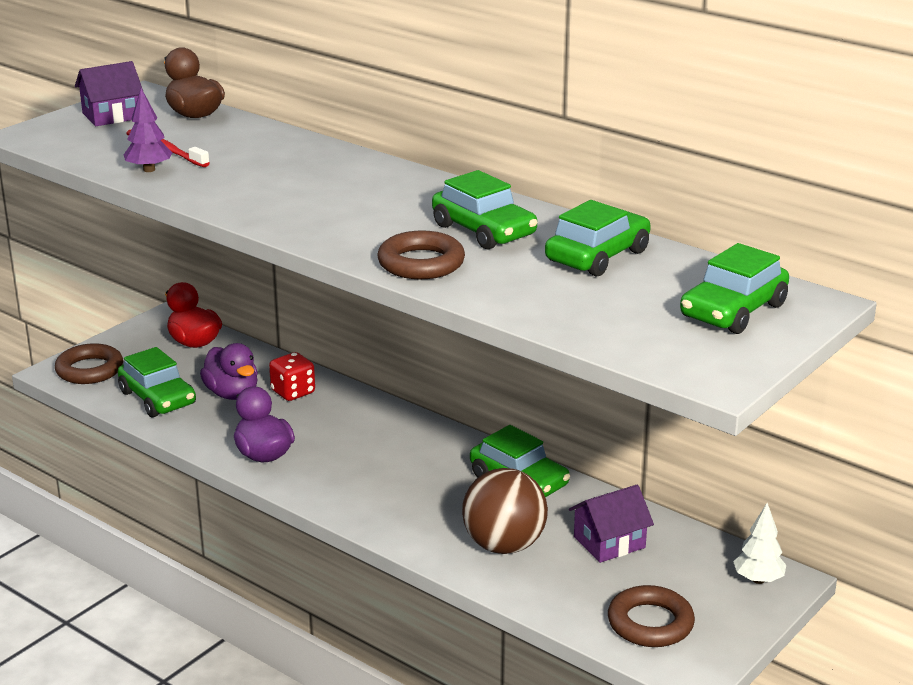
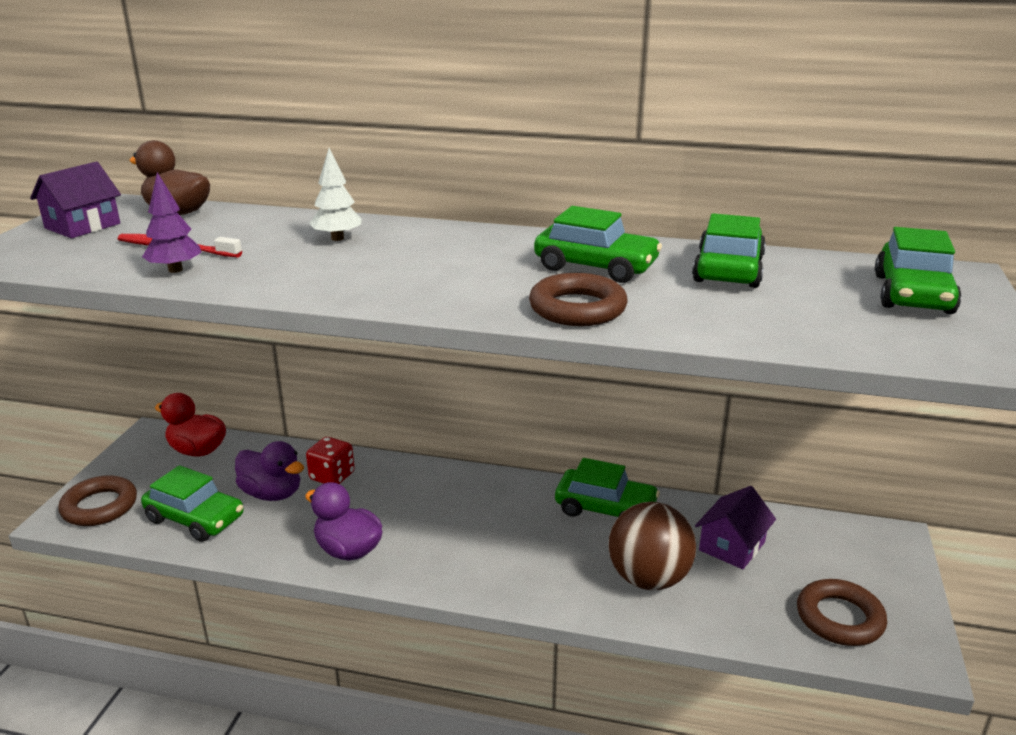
camera: 25 degrees left, 0 degrees up
white tree [733,503,786,584] -> white tree moved to [309,148,361,241]

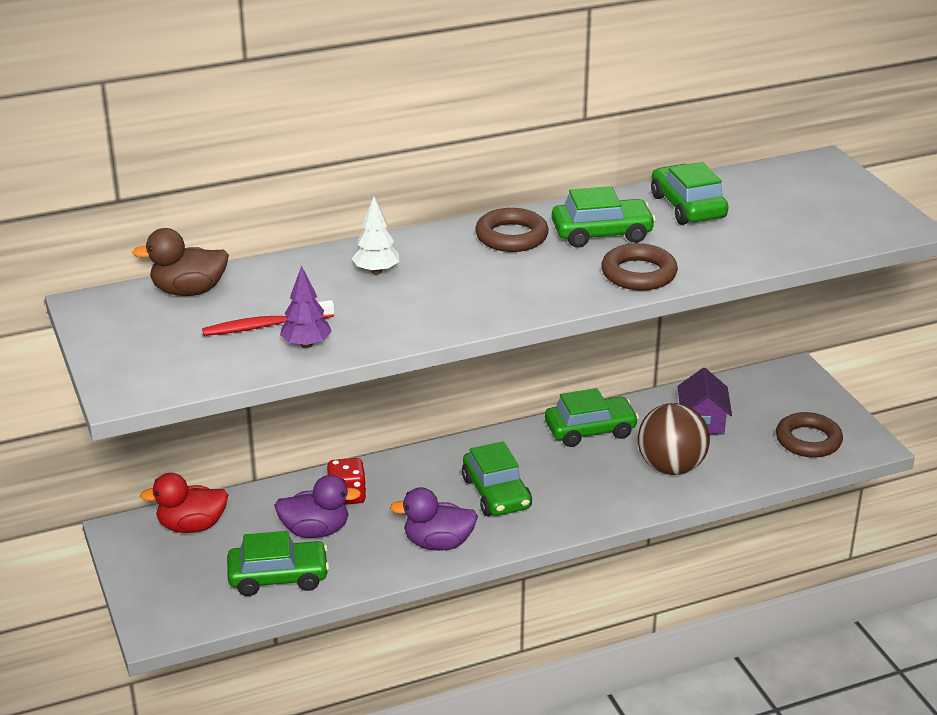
camera: 35 degrees left, 5 degrees up
purple house [30,162,121,238] -> none
brown ring [58,475,137,526] -> brown ring moved to [475,208,549,252]
green car [875,227,962,314] -> green car moved to [462,441,532,516]

